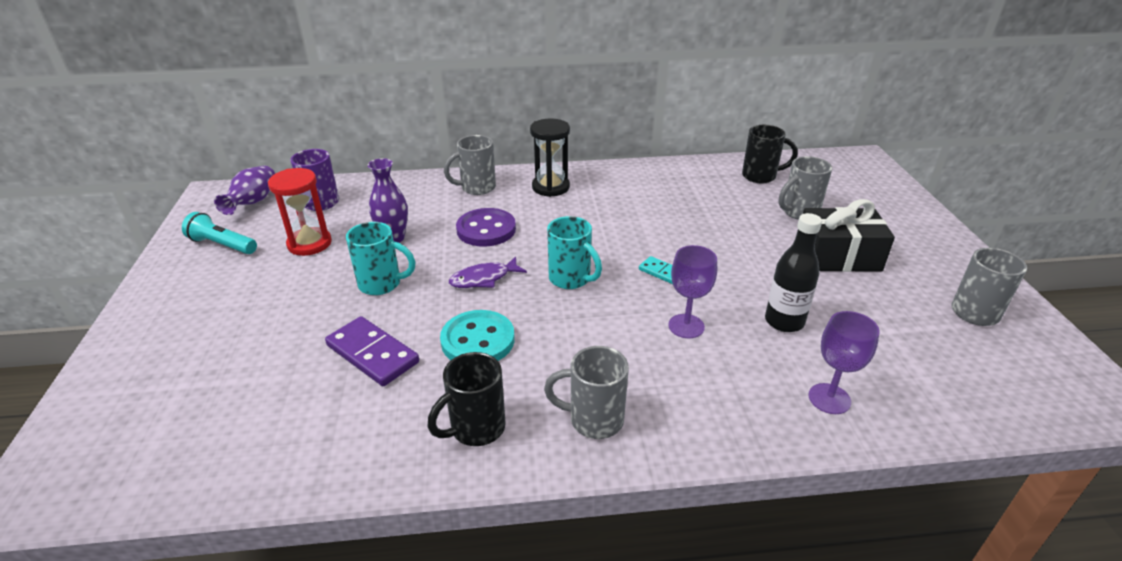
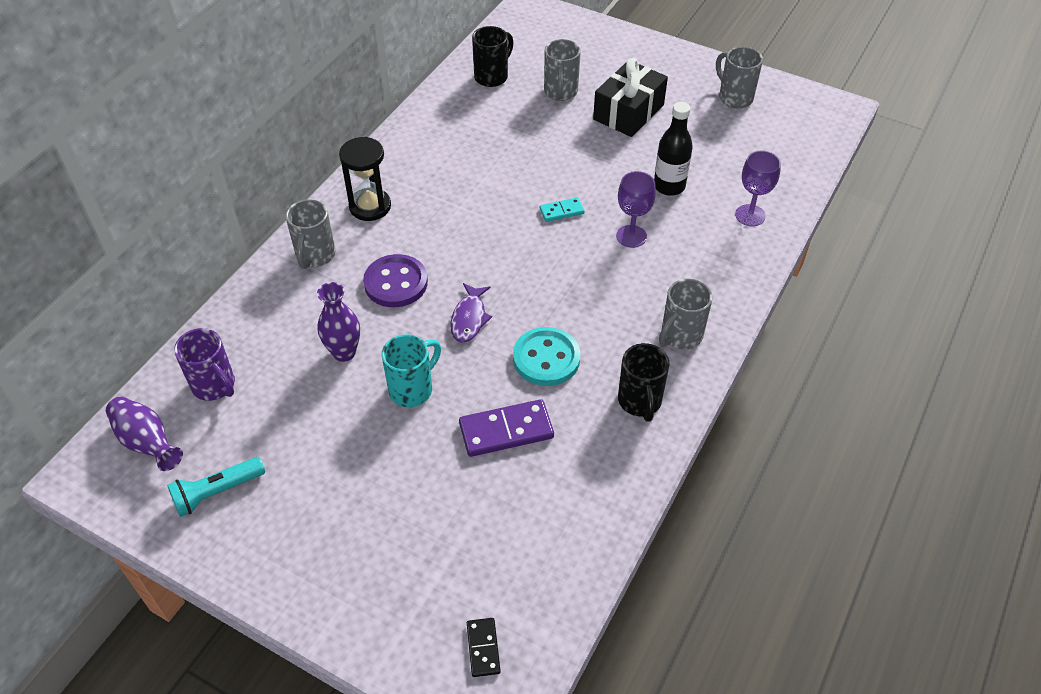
camera: 55 degrees left, 15 degrees up
red hourglass [268,168,332,256] -> none
turquoise mug [547,216,602,289] -> none
none -> black domino [467,618,501,677]

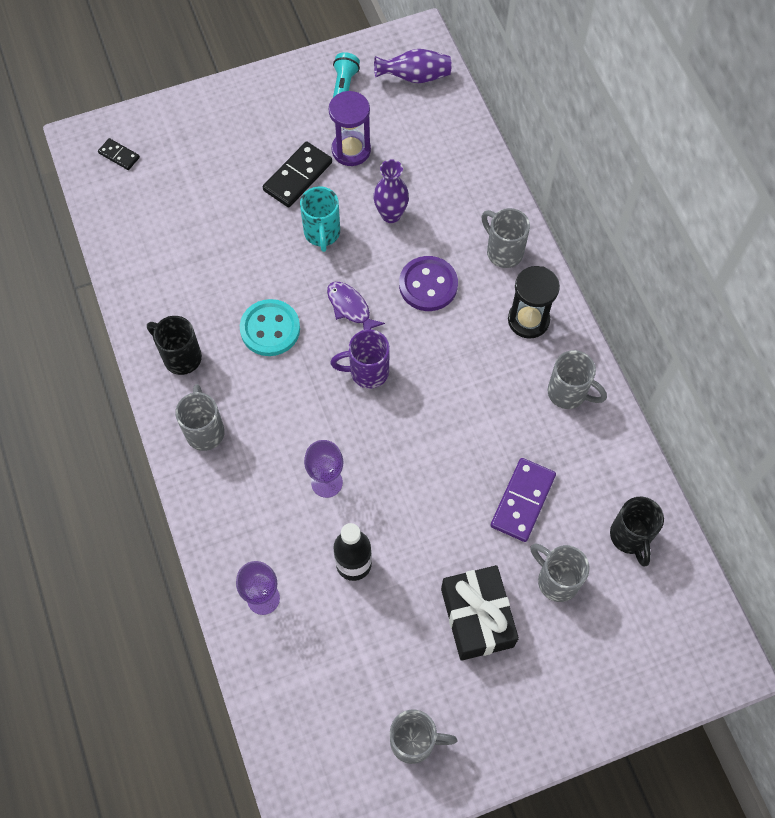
camera: 130 degrees right, 15 degrees up
purple mug [174,328,235,401] -> purple mug moved to [330,329,390,388]
purple domino [459,399,554,457] -> purple domino moved to [490,458,556,542]
turquoise domino [540,197,585,222] -> none
none -> black domino [263,142,332,207]
none -> purple hourglass [329,91,371,166]
none -> grey mug [548,350,607,409]

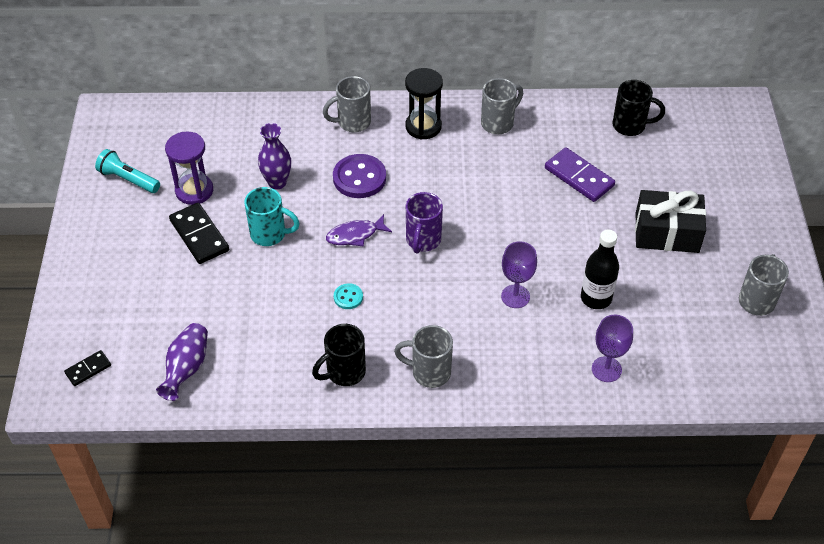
camera: 70 degrees left, 15 degrees down
turquoise button [240,299,300,356] -> turquoise button [334,283,363,309], size x0.51
purple vase [374,49,451,83] -> purple vase moved to [156,323,208,401]
grey mug [531,543,590,602] -> none

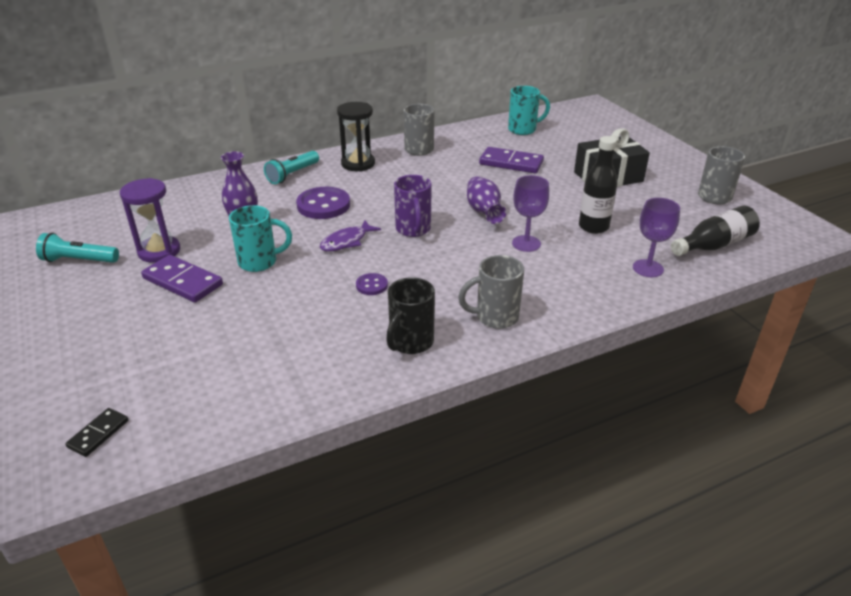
camera: 25 degrees left, 15 degrees down
purple vase [156,323,208,401] -> purple vase moved to [467,176,506,224]
black domino [169,203,229,264] -> purple domino [141,255,223,303]
grey mug [323,76,371,132] -> turquoise flashlight [264,151,319,184]
turquoise button [334,283,363,309] -> purple button [356,273,388,295]
black mug [613,80,665,136] -> turquoise mug [508,86,550,135]
none -> black bottle [671,206,760,256]

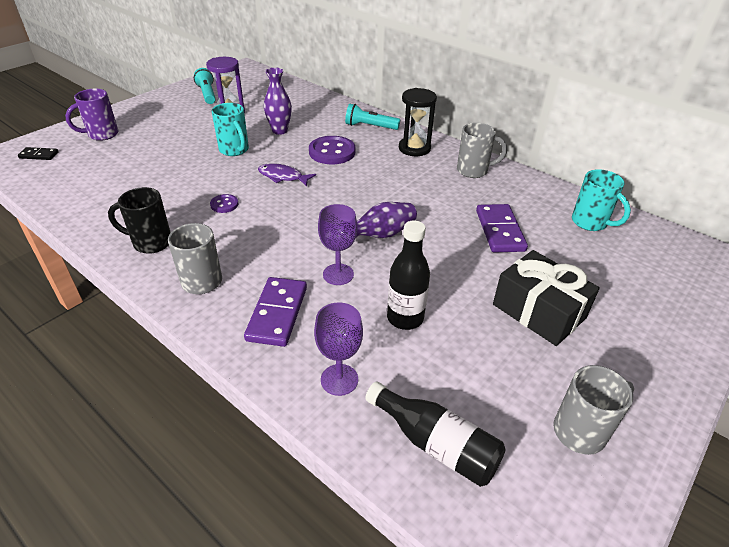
camera: 65 degrees right, 5 degrees up
purple domino [141,255,223,303] -> purple domino moved to [244,277,307,347]
purple mug [394,175,432,237] -> purple mug moved to [65,89,119,141]

